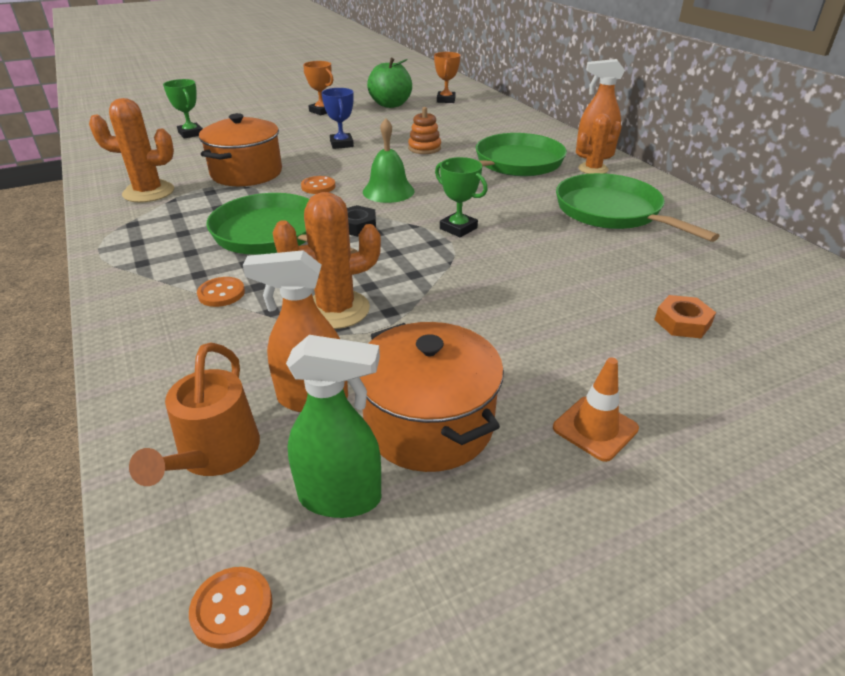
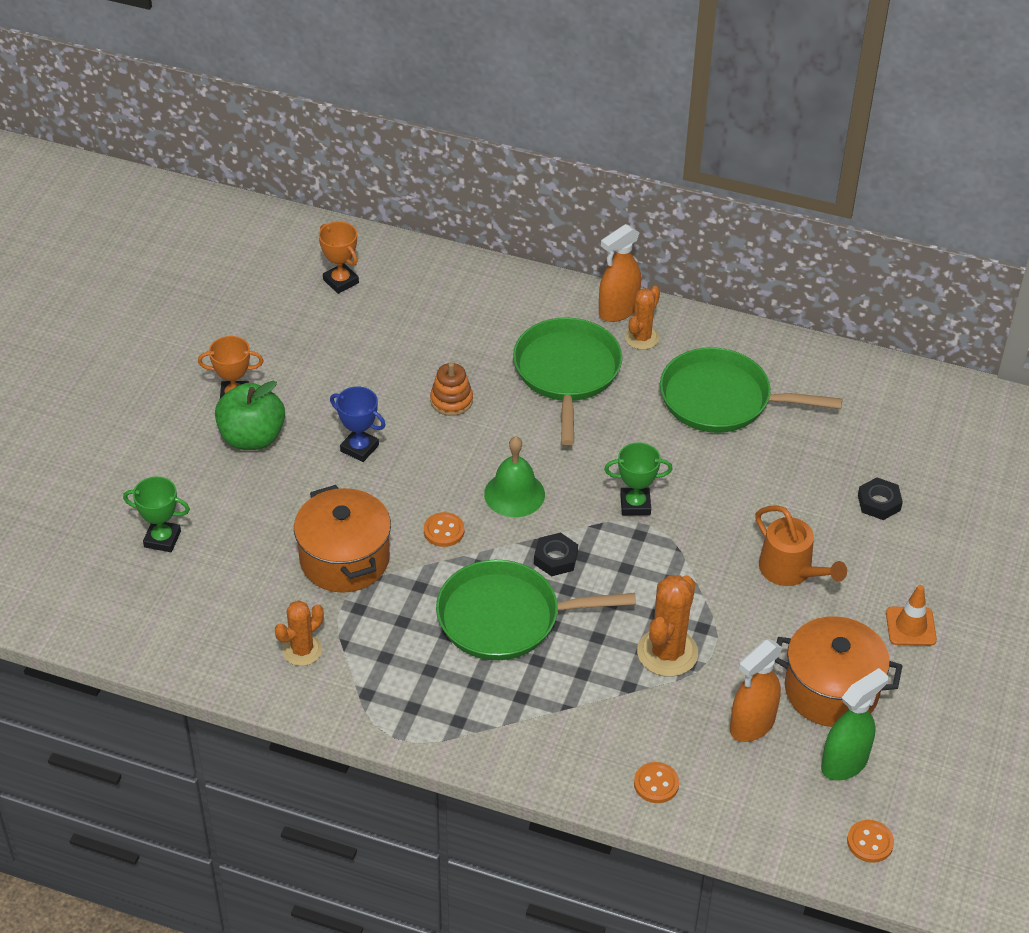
camera: 45 degrees left, 10 degrees up
orange cactus [89,98,174,203] -> orange cactus [275,600,324,666], size x0.65
orange watering can [129,343,260,486] -> orange watering can moved to [755,505,847,586]
orange button [197,277,245,307] -> orange button moved to [634,762,679,803]
green apple [367,58,412,108] -> green apple moved to [215,381,285,450]
orange nut [654,295,716,338] -> black nut [858,477,903,520]

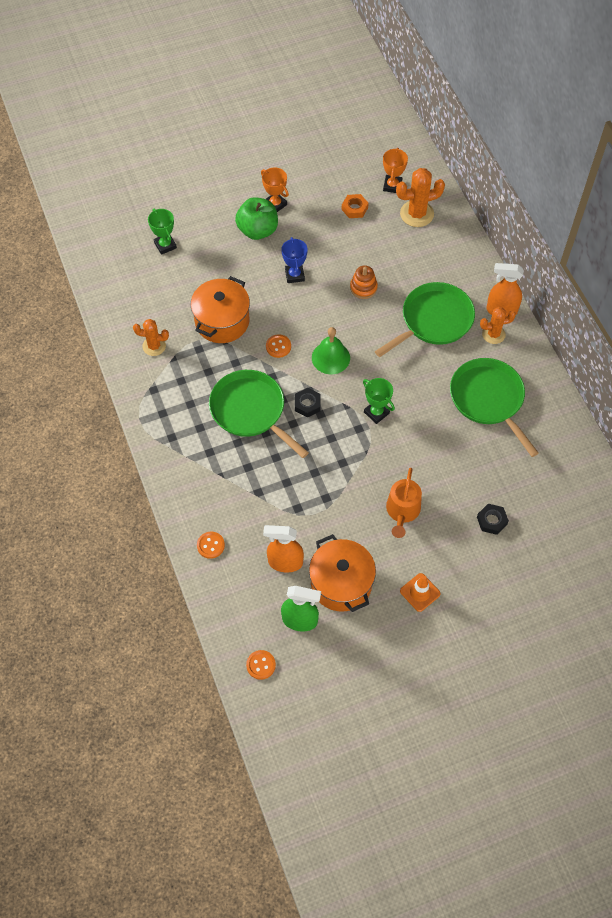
camera: 50 degrees right, 15 degrees up
orange cactus [637,575,698,677] -> orange cactus moved to [396,168,445,227]
none -> orange nut [341,194,369,218]

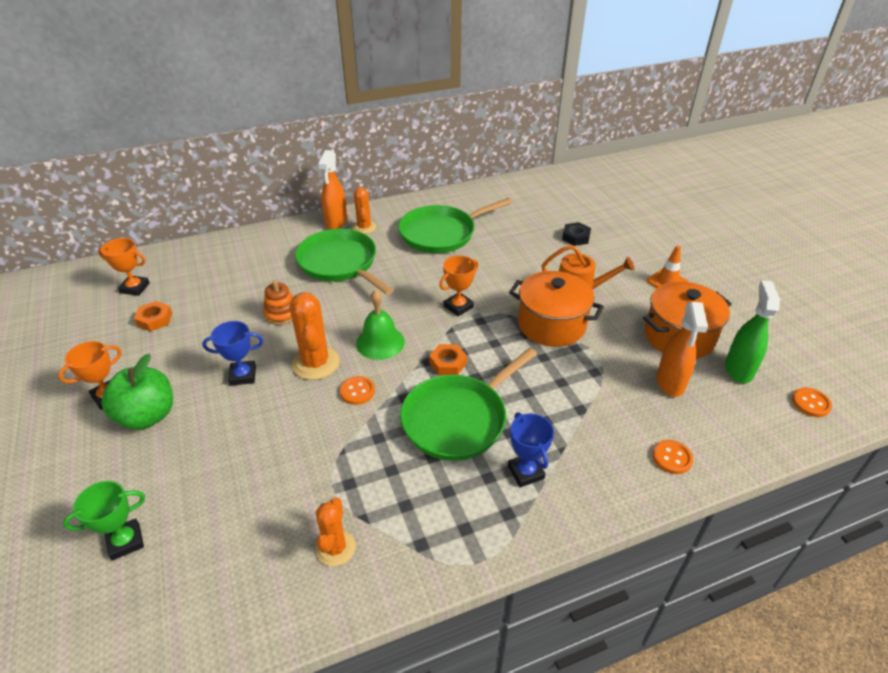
camera: 90 degrees left, 20 degrees down
orange pot [191,276,250,343] -> orange pot moved to [509,271,604,347]
black nut [295,388,321,418] -> orange nut [429,344,467,375]
green trophy [363,378,395,424] -> orange trophy [439,255,479,316]
orange cactus [396,168,445,227] -> orange cactus moved to [290,292,340,380]
none -> blue trophy [508,412,554,487]

